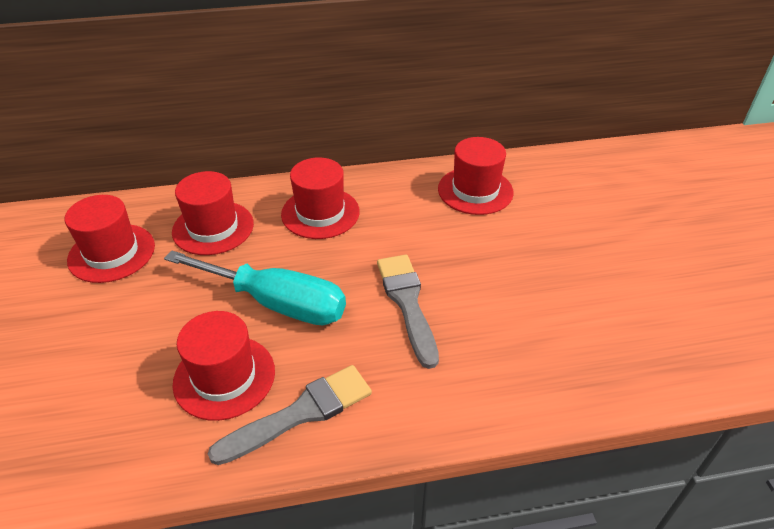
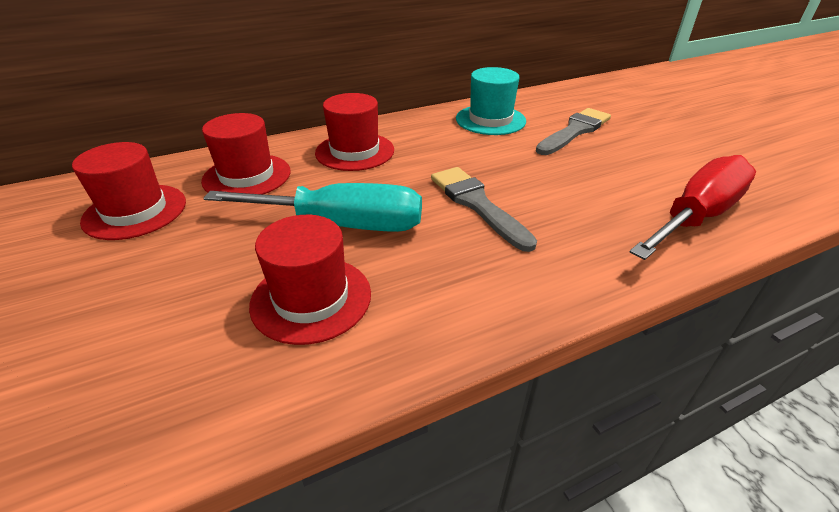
camera: 15 degrees left, 5 degrees down
grey brush [208,365,372,465] -> grey brush moved to [536,108,611,155]
red hat [438,137,514,215] -> turquoise hat [456,67,526,135]
none -> red screwdriver [629,155,756,260]

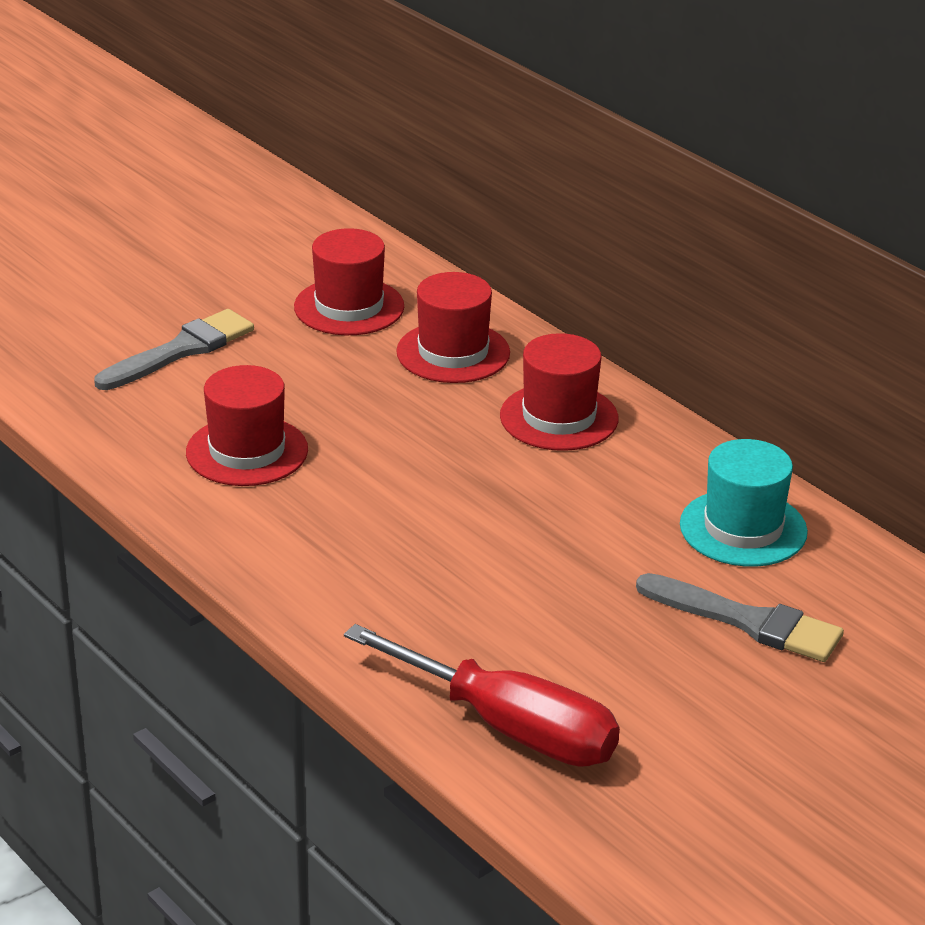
camera: 75 degrees right, 5 degrees down
turquoise screwdriver [203,183,422,232] -> none
grey brush [431,167,537,252] -> grey brush moved to [94,309,254,390]

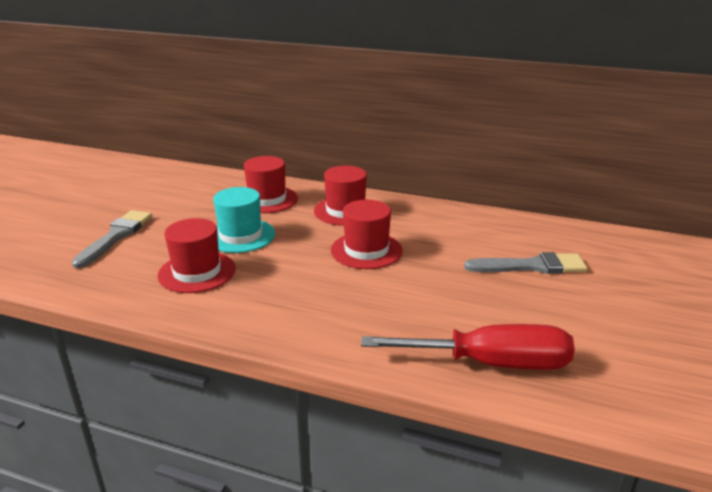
camera: 30 degrees left, 5 degrees down
red hat [294,228,404,335] -> red hat moved to [331,200,403,269]
turquoise hat [680,439,808,567] -> turquoise hat moved to [213,187,275,253]

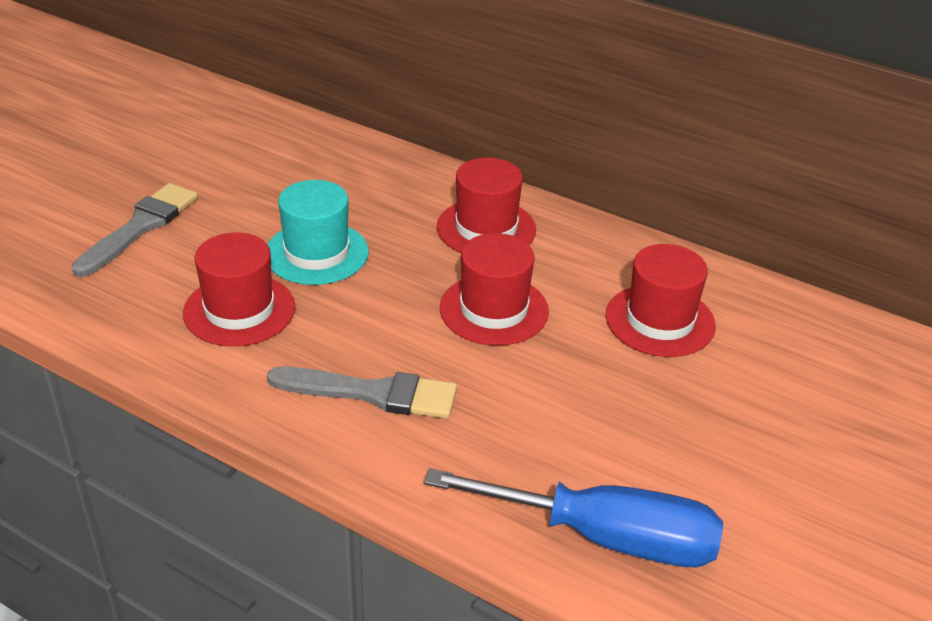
camera: 10 degrees right, 10 degrees up
red hat [244,156,298,213] -> red hat moved to [606,244,716,357]
red screwdriver [361,324,575,370] -> blue screwdriver [424,468,723,567]
grey brush [464,252,588,274] -> grey brush moved to [267,366,457,419]

